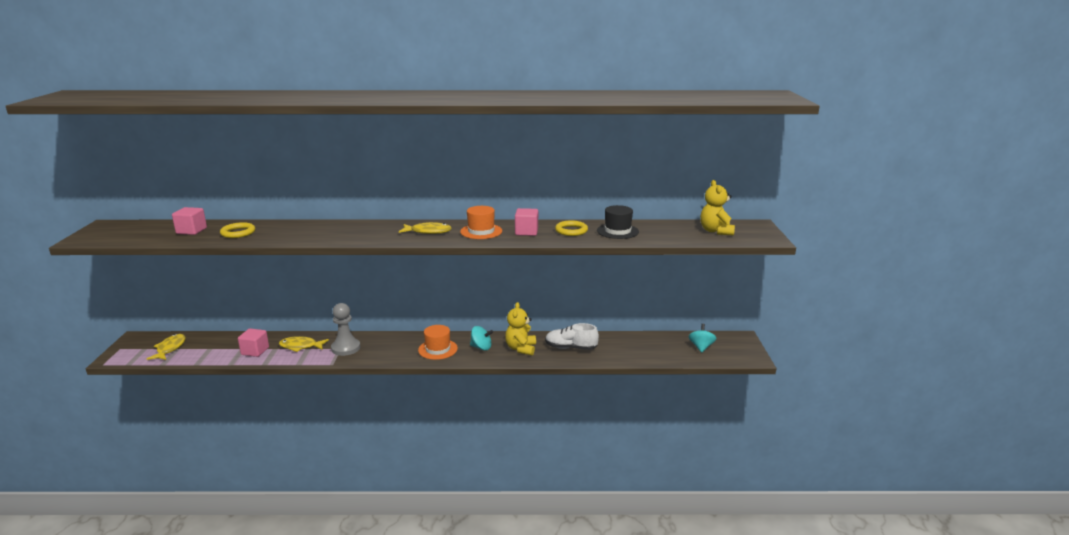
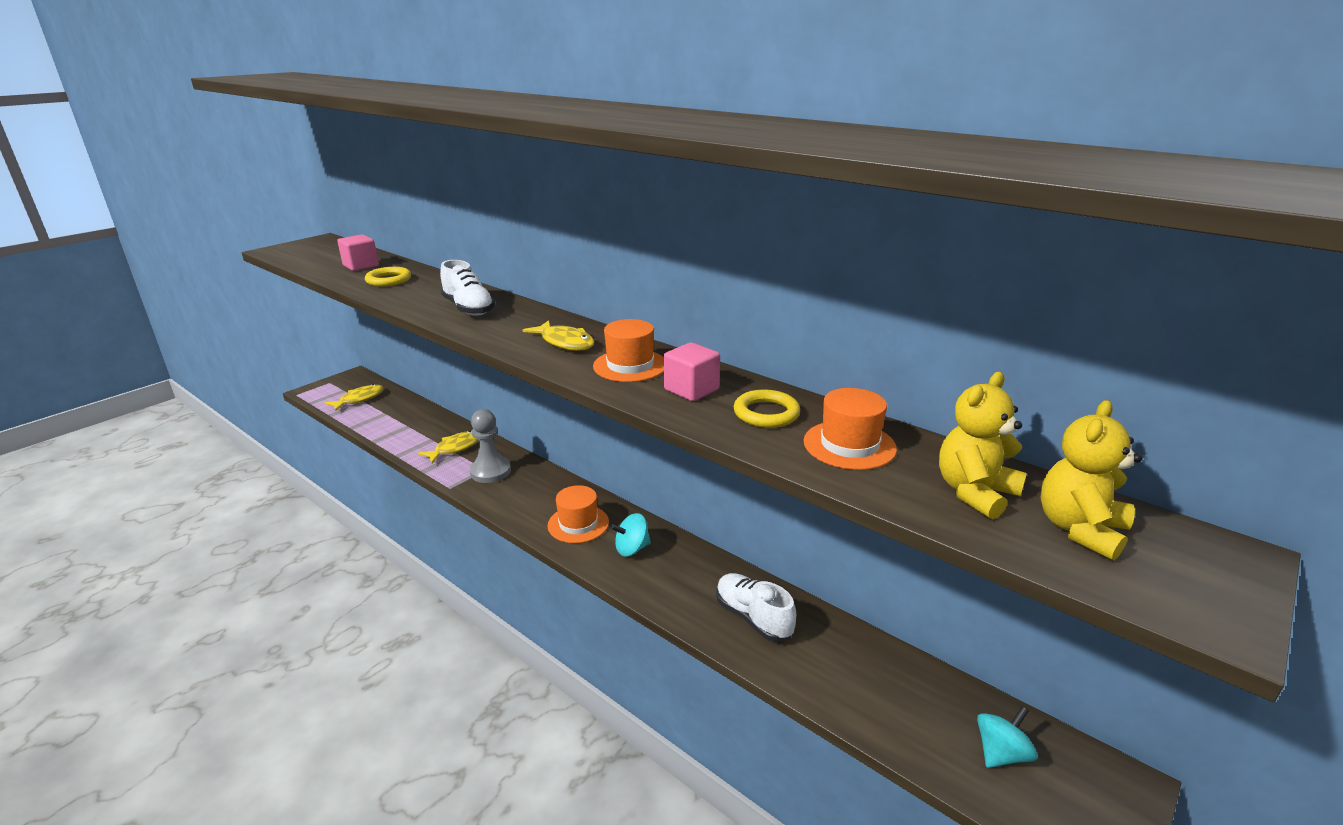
camera: 40 degrees right, 5 degrees up
pink cube [238,329,269,357] -> none
yellow fish [279,336,329,352] -> yellow fish turned 90 degrees clockwise [418,431,479,464]
turquoise spinning top [470,326,493,351] -> turquoise spinning top turned 105 degrees clockwise [611,513,651,557]
yellow teddy bear [505,302,536,355] -> yellow teddy bear moved to [939,372,1027,520]
black hat [597,205,639,239] -> orange hat [804,388,897,470]
none -> white shoe [440,260,495,316]

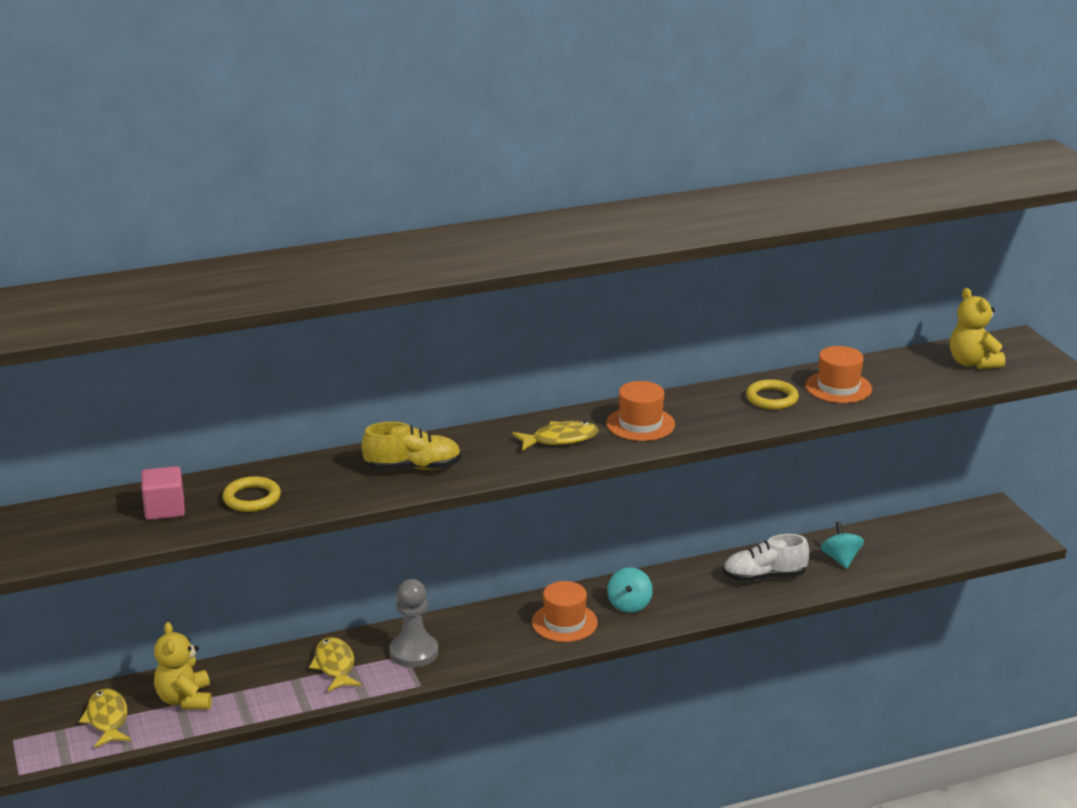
camera: 60 degrees left, 0 degrees up
white shoe [440,260,495,316] -> yellow shoe [362,422,461,470]
pink cube [664,342,720,401] -> none
yellow teddy bear [939,372,1027,520] -> yellow teddy bear moved to [154,622,212,710]
turquoise spinning top [977,706,1038,768] -> turquoise spinning top moved to [821,521,864,569]

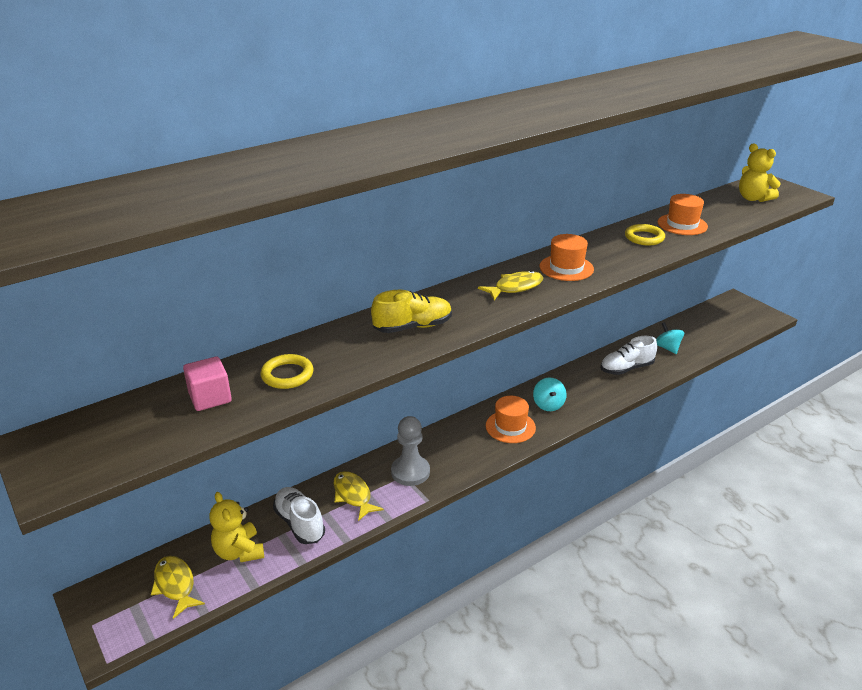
camera: 15 degrees left, 5 degrees up
none -> white shoe [273,487,325,544]

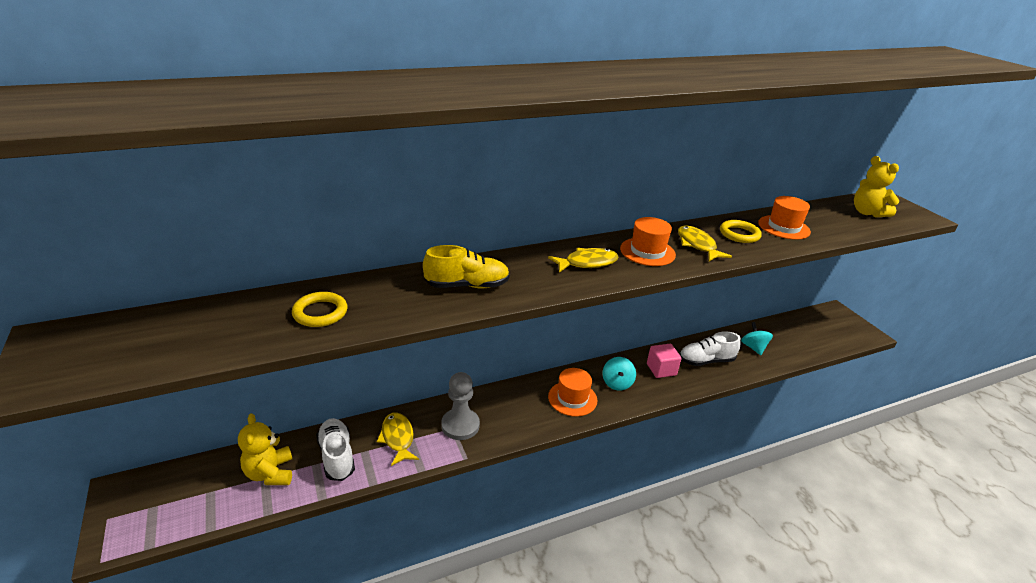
camera: 10 degrees right, 0 degrees up
yellow fish [151,556,205,619] -> yellow fish moved to [678,226,732,261]
pink cube [183,356,232,411] -> pink cube moved to [647,344,682,378]

